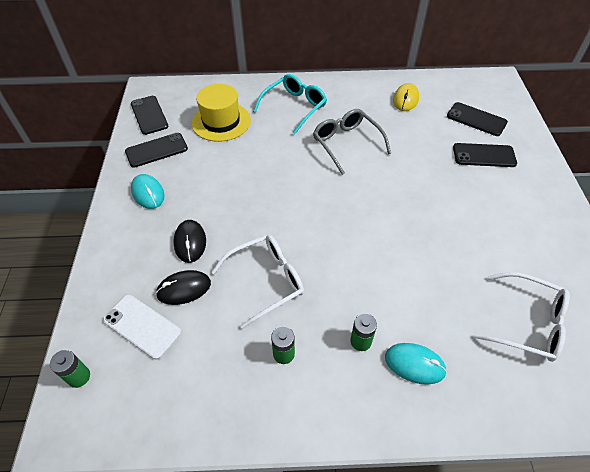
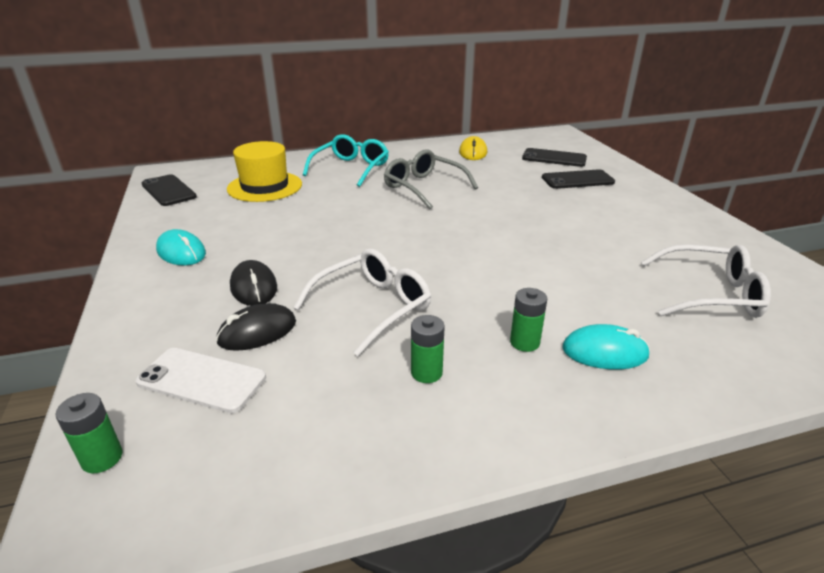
camera: 15 degrees left, 20 degrees down
black phone [125,133,188,168] -> none

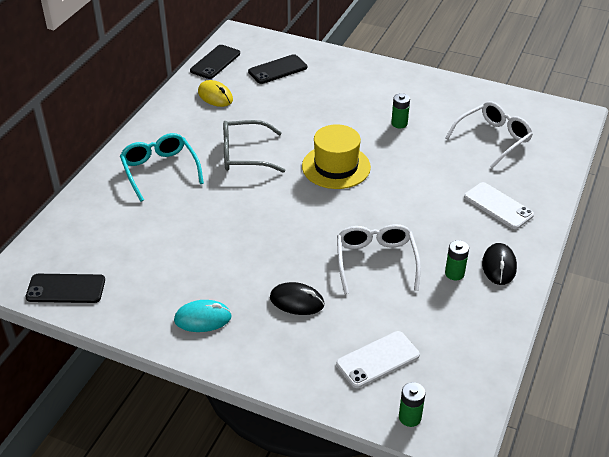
camera: 50 degrees left, 10 degrees up
black mouse [216,303,296,351] -> black mouse moved to [482,243,517,285]
yellow hat [227,141,302,202] -> yellow hat moved to [302,124,371,189]
green battery [510,288,547,352] -> green battery moved to [391,93,410,128]
black phone [542,169,615,189] -> black phone moved to [190,45,240,79]
turquoise mouse [562,324,650,369] -> white phone [464,182,534,229]

